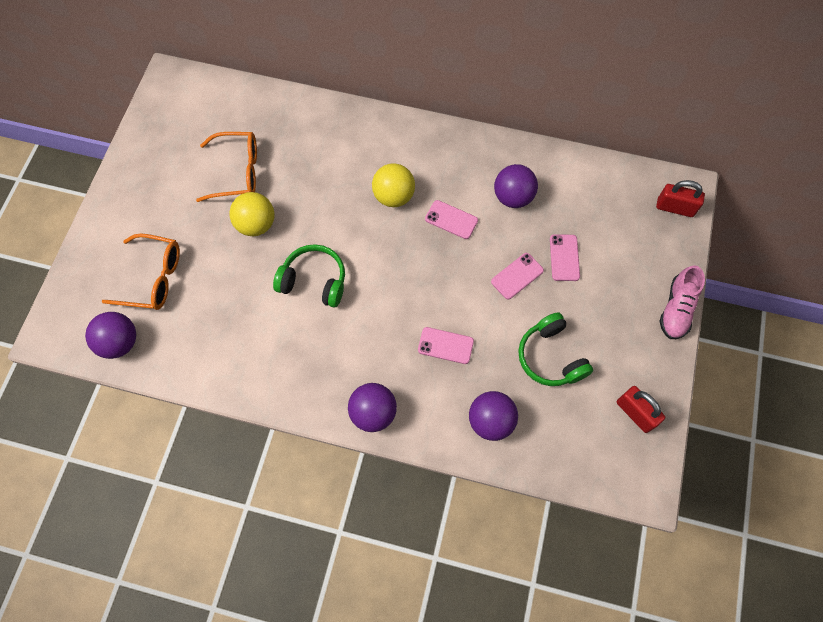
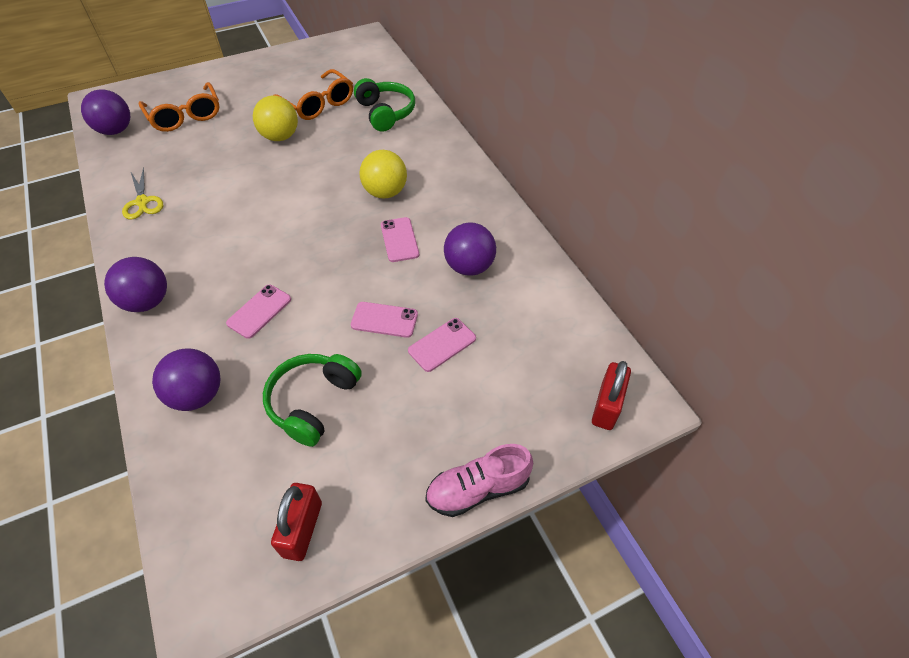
camera: 50 degrees right, 15 degrees down
green headphones [273,244,345,307] -> green headphones moved to [354,78,415,132]
pink phone [418,327,474,364] -> pink phone turned 60 degrees clockwise [226,285,291,339]
red padlock [656,180,705,217] -> red padlock turned 45 degrees clockwise [592,361,631,430]
none -> yellow scissors [122,167,163,219]

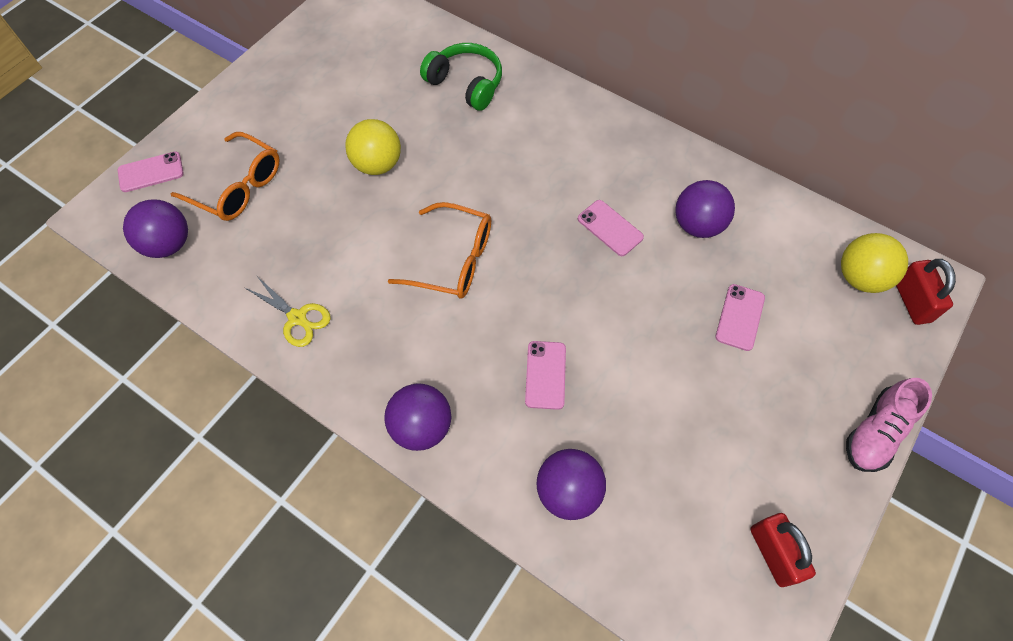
camera: 30 degrees left, 10 degrees up
green headphones [263,354,362,447] -> none
orange glasses [273,69,353,120] -> orange glasses moved to [388,202,491,298]
pink phone [351,302,418,338] -> pink phone moved to [117,151,184,192]
yellow ball [359,150,407,199] -> yellow ball moved to [841,233,908,293]

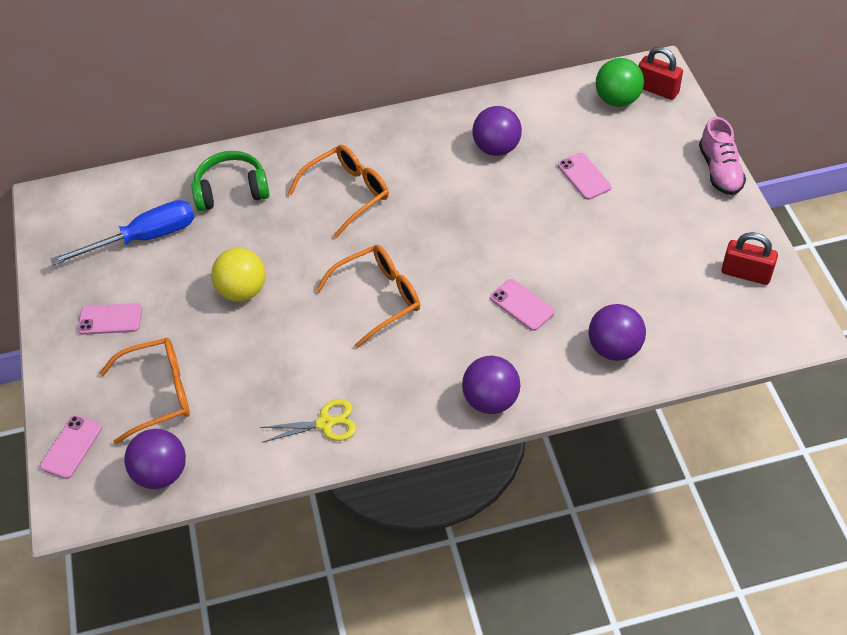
camera: 45 degrees left, 10 degrees down
pink phone [578,200,644,256] -> pink phone moved to [78,303,142,335]
yellow ball [841,233,908,293] -> green ball [596,58,644,107]
none -> blue screwdriver [51,200,195,266]
none -> orange glasses [288,145,389,238]

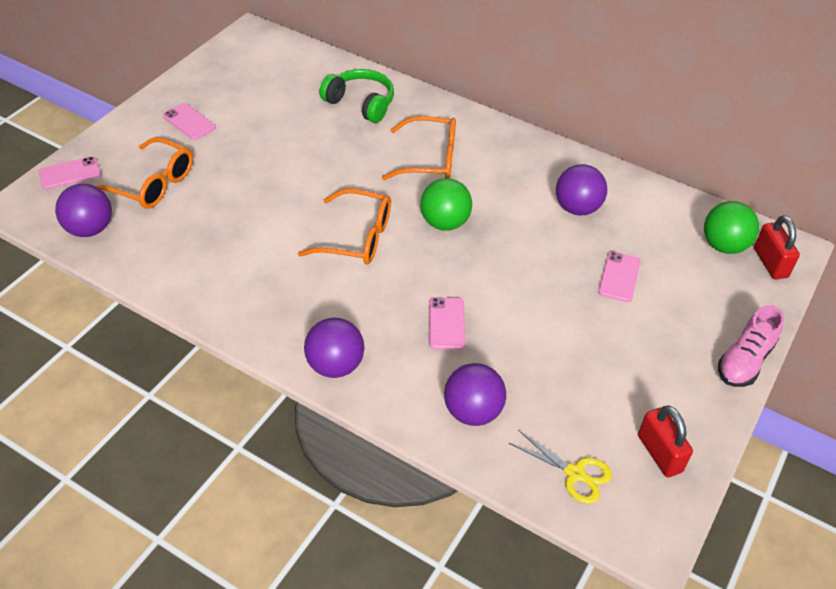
camera: 40 degrees right, 5 degrees down
blue screwdriver [51,200,195,266] -> none
yellow ball [211,248,266,302] -> none
yellow scissors [260,399,357,443] -> yellow scissors moved to [509,430,612,504]
none -> green ball [420,178,472,231]

